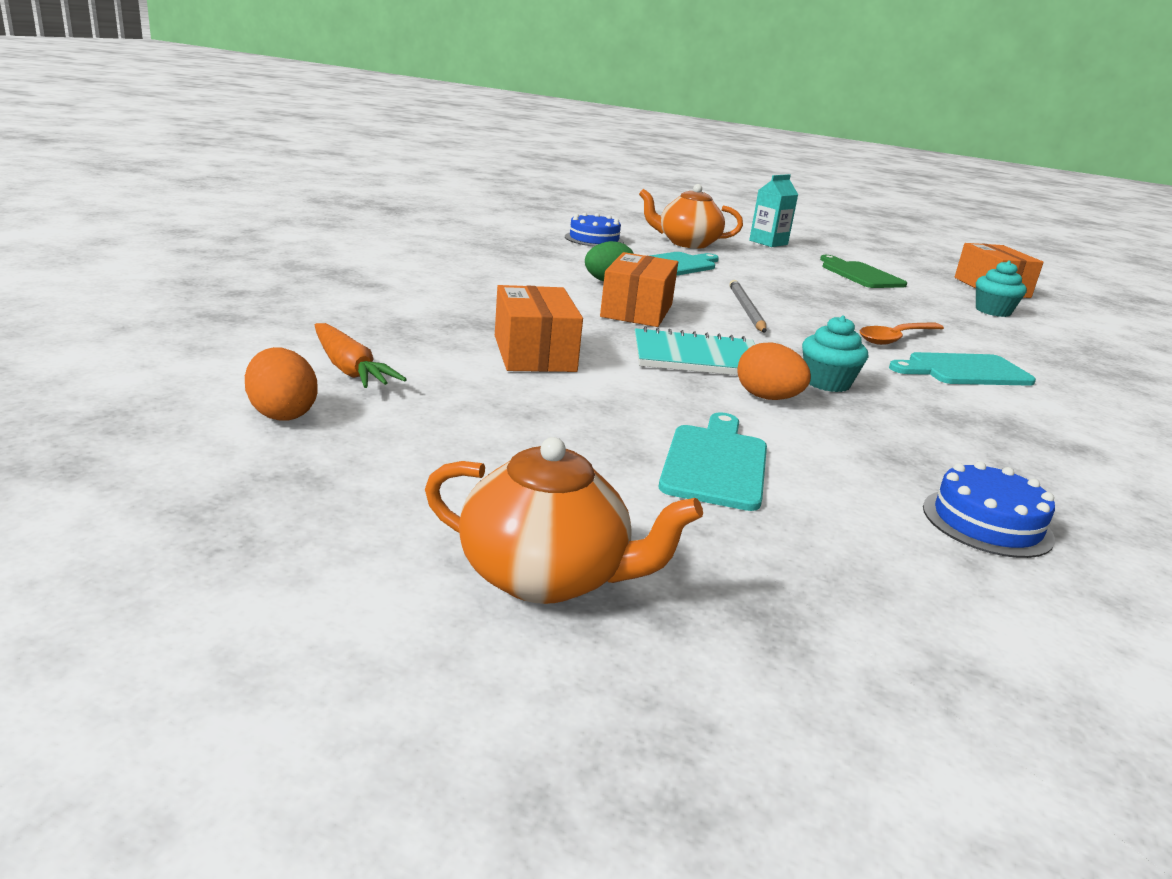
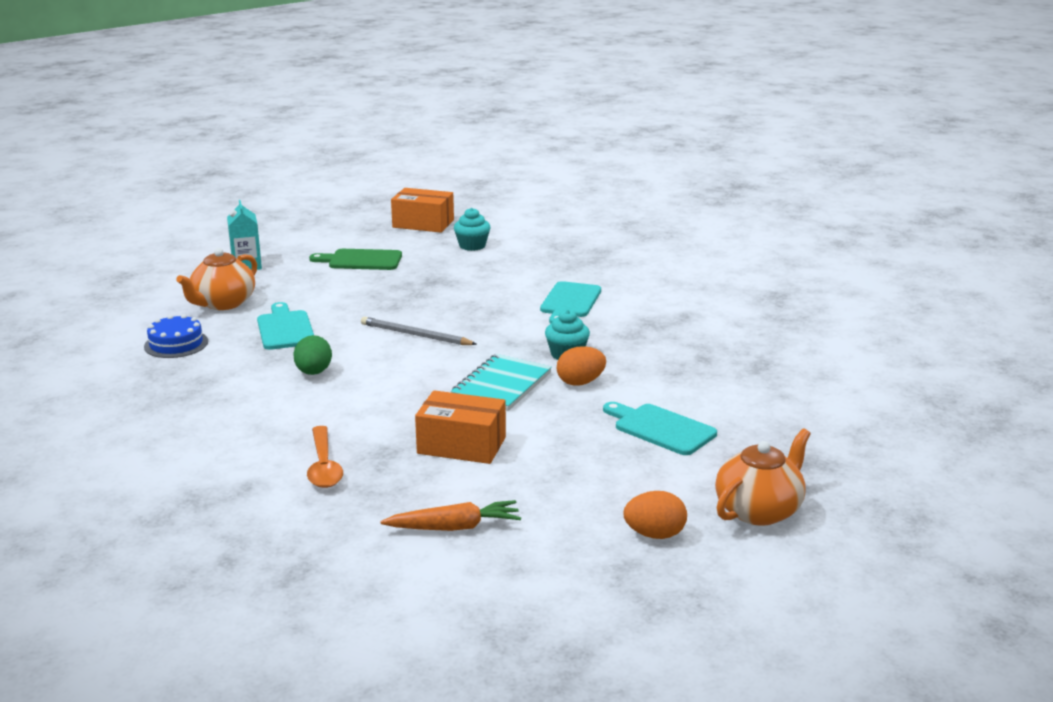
camera: 60 degrees left, 0 degrees up
orange egg [245,347,318,420] -> orange egg moved to [624,491,687,539]
orange box [600,252,678,327] -> none
orange spoon [860,322,944,345] -> orange spoon moved to [307,426,343,488]
blue cake [923,461,1055,558] -> none

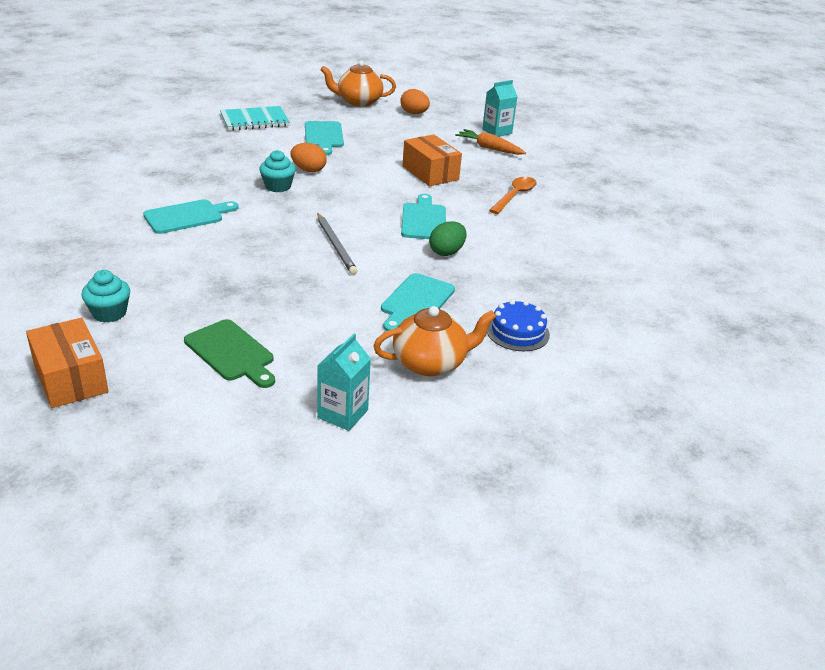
camera: 140 degrees left, 10 degrees up
turquoise notebook [451,354,552,411] -> turquoise notebook moved to [220,106,290,131]
none -> turquoise cutting board [401,194,446,239]
none -> turquoise carton [482,80,518,137]

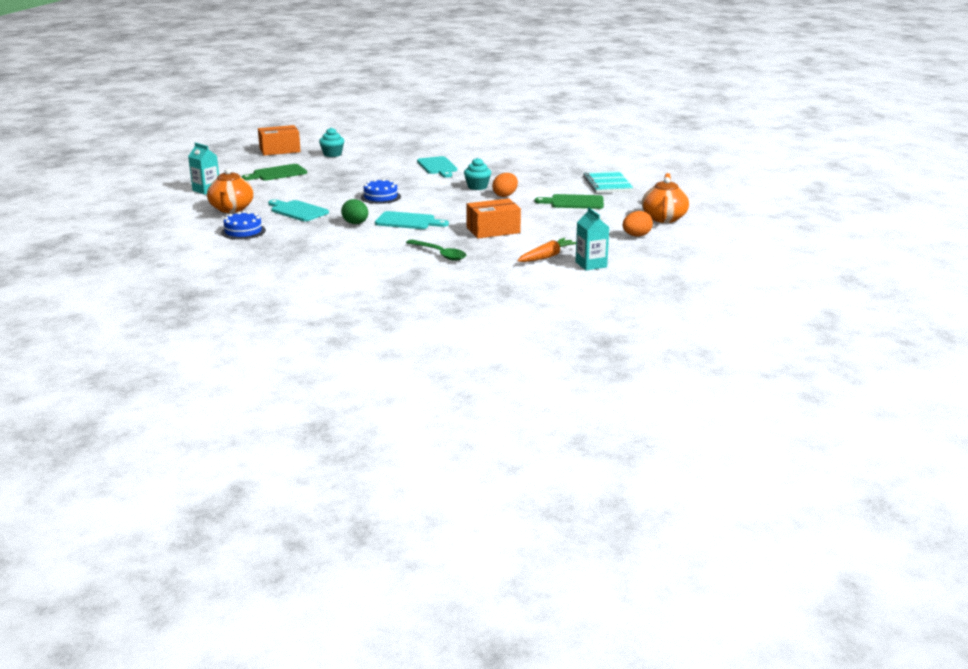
camera: 105 degrees right, 10 degrees down
turquoise cutting board [305,121,344,155] -> green cutting board [534,194,604,209]
grey pencil [317,214,358,275] -> blue cake [361,179,401,204]
orange spoon [489,177,537,214] -> green spoon [406,240,466,261]

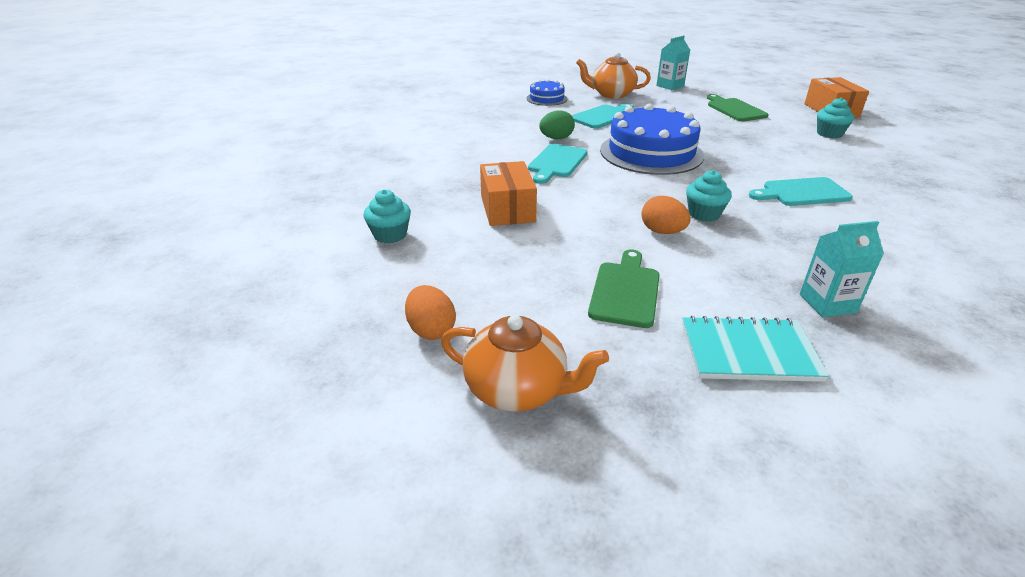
camera: 100 degrees right, 10 degrees up
blue cake [361,179,401,204] -> blue cake [600,104,704,175], size x2.01
green spoon [406,240,466,261] -> none
orange carrot [517,238,576,262] -> turquoise cupcake [364,189,411,244]
turquoise carton [575,207,609,270] -> turquoise carton moved to [800,221,884,317]

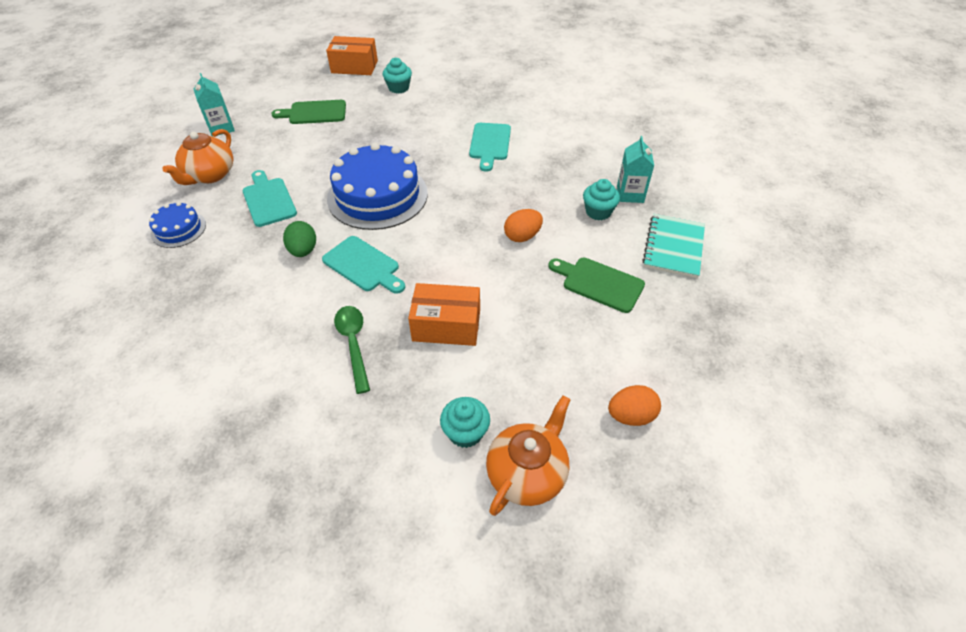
camera: 75 degrees left, 15 degrees up
orange teapot [441,315,609,411] -> orange teapot moved to [486,396,570,516]
turquoise cupcake [686,170,732,222] -> turquoise cupcake moved to [583,179,620,220]
none -> green spoon [334,306,370,394]

